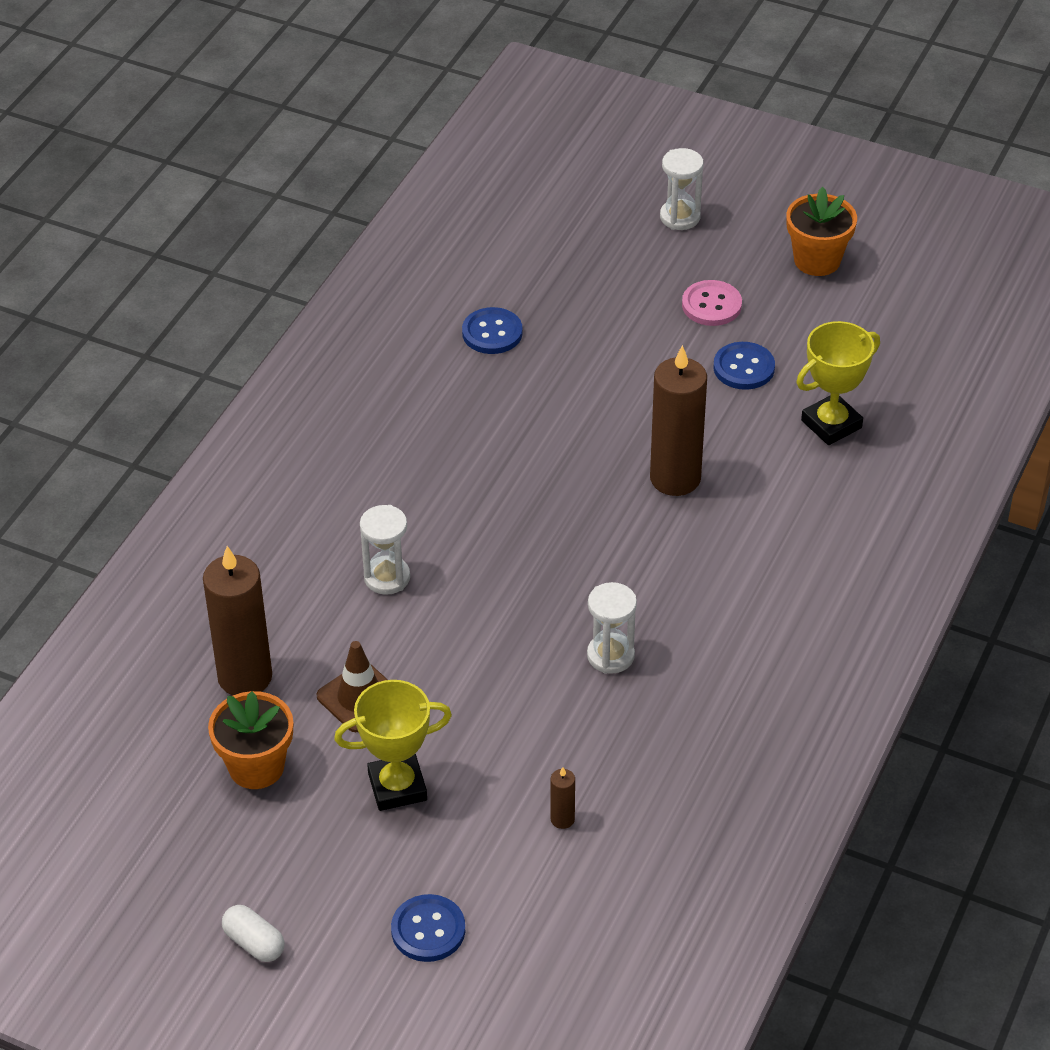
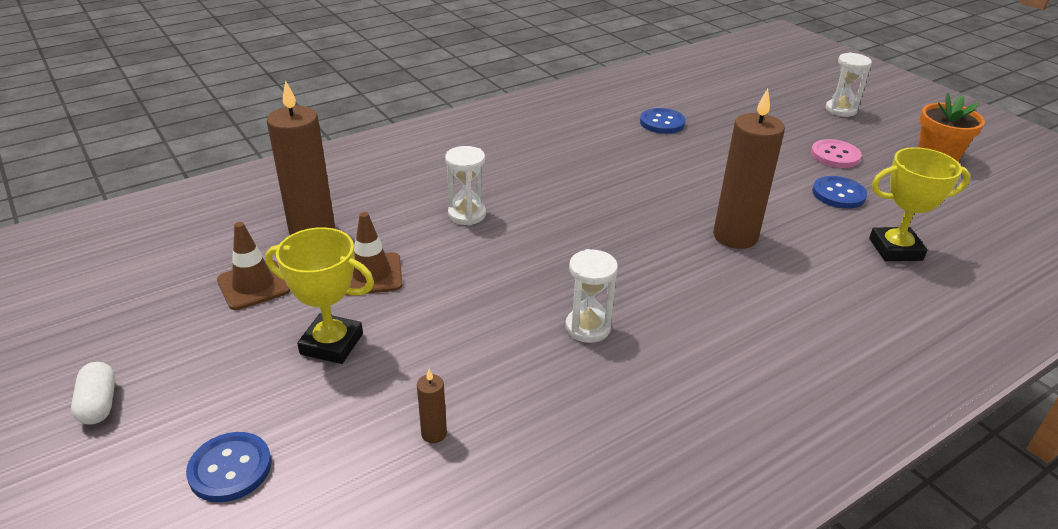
camera: 30 degrees right, 10 degrees down
orange flower pot [208,691,293,789] -> brown traffic cone [217,222,290,310]

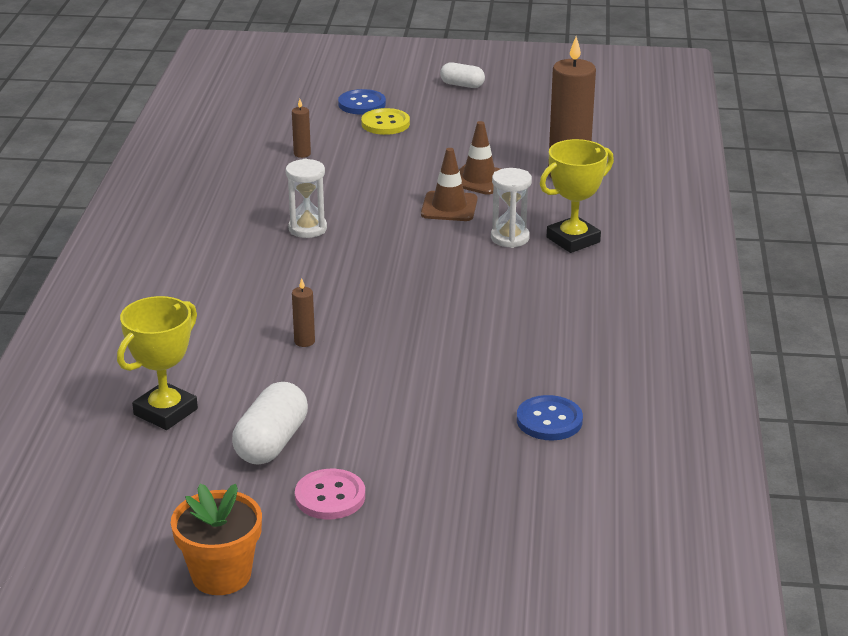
camera: 130 degrees right, 5 degrees down
brown traffic cone [217,222,290,310] -> brown traffic cone moved to [421,148,478,221]
yellow trophy [265,227,374,364] -> yellow trophy moved to [540,139,614,253]
brown candle [713,89,785,249] -> brown candle [292,278,315,347], size x0.42
blue button [812,176,867,209] -> white capsule [232,382,308,465]
white hourglass [826,52,872,117] -> none
none -> yellow button [361,108,410,135]

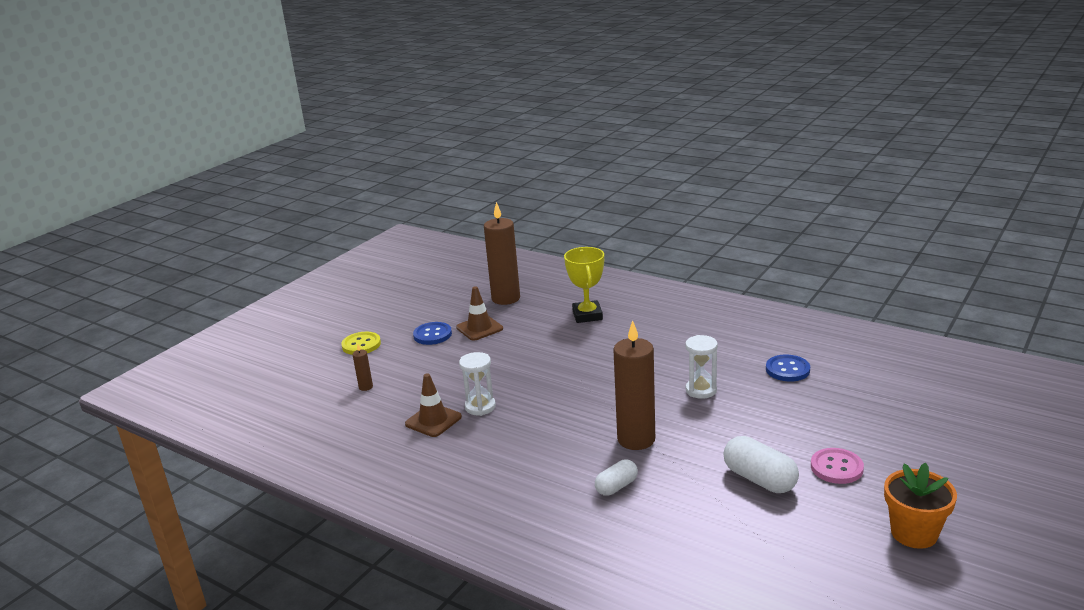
camera: 60 degrees left, 5 degrees down
yellow trophy [117,296,198,430] -> none
brown candle [292,278,315,347] -> brown candle [613,320,655,450], size x2.36
blue button [338,89,386,115] -> blue button moved to [413,322,452,345]
brown traffic cone [421,148,478,221] -> brown traffic cone moved to [405,373,462,437]
white capsule [440,62,485,88] -> white capsule moved to [595,460,638,496]
white hourglass [491,168,532,248] -> white hourglass moved to [685,335,718,399]

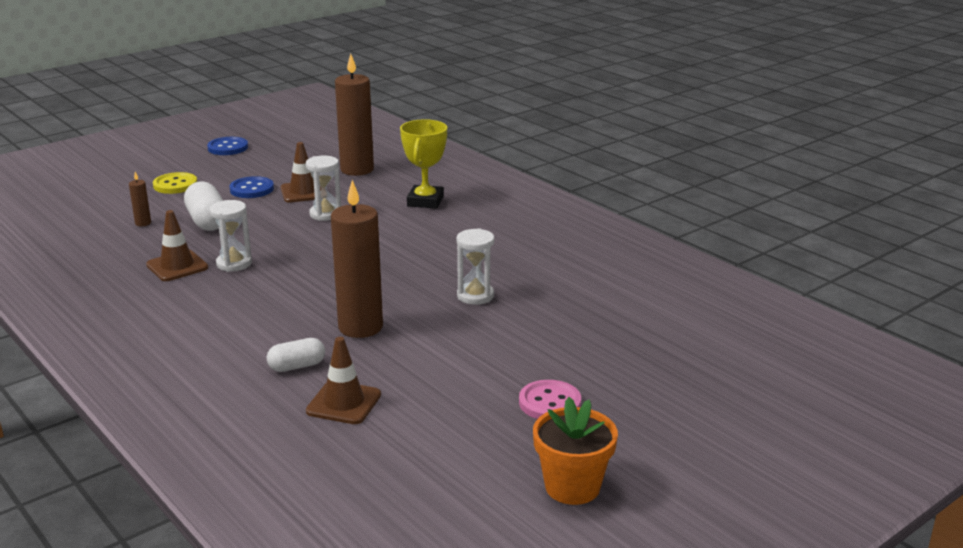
camera: 15 degrees right, 0 degrees up
white capsule [723,436,799,493] -> white capsule moved to [184,181,223,231]
blue button [766,354,810,382] -> blue button moved to [207,137,248,155]
none -> white hourglass [306,156,341,221]
none -> brown traffic cone [306,337,381,424]

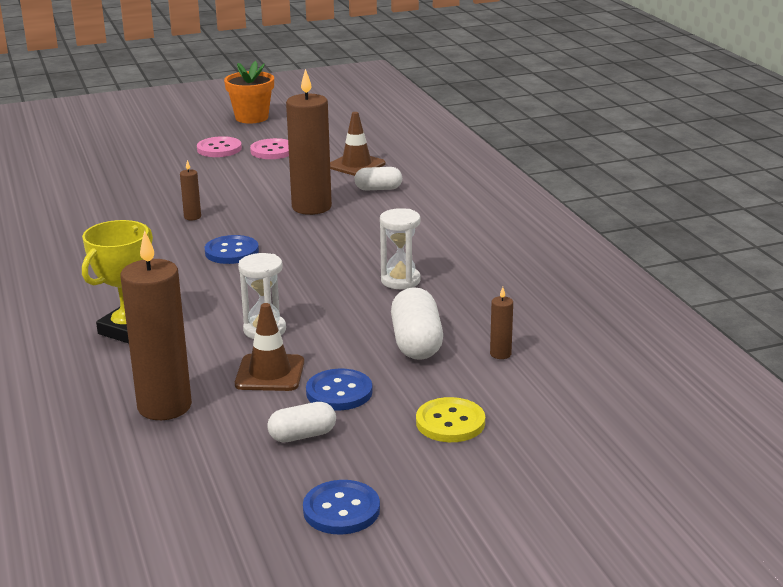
camera: 160 degrees left, 0 degrees up
brown traffic cone [146,210,208,281] -> none
white hourglass [456,228,494,305] -> brown candle [180,160,201,220]
none -> blue button [205,235,259,264]
none -> pink button [250,138,289,159]
none -> white capsule [267,402,336,442]

